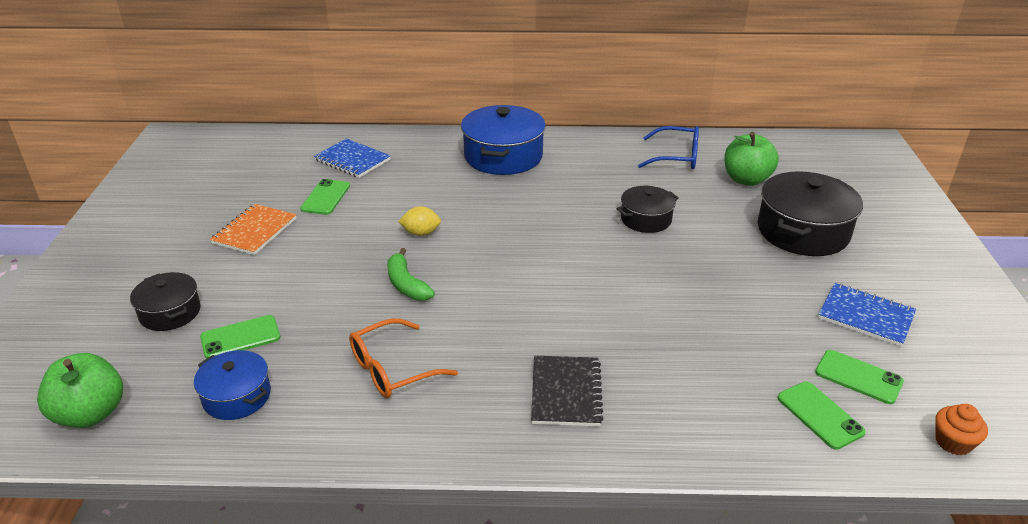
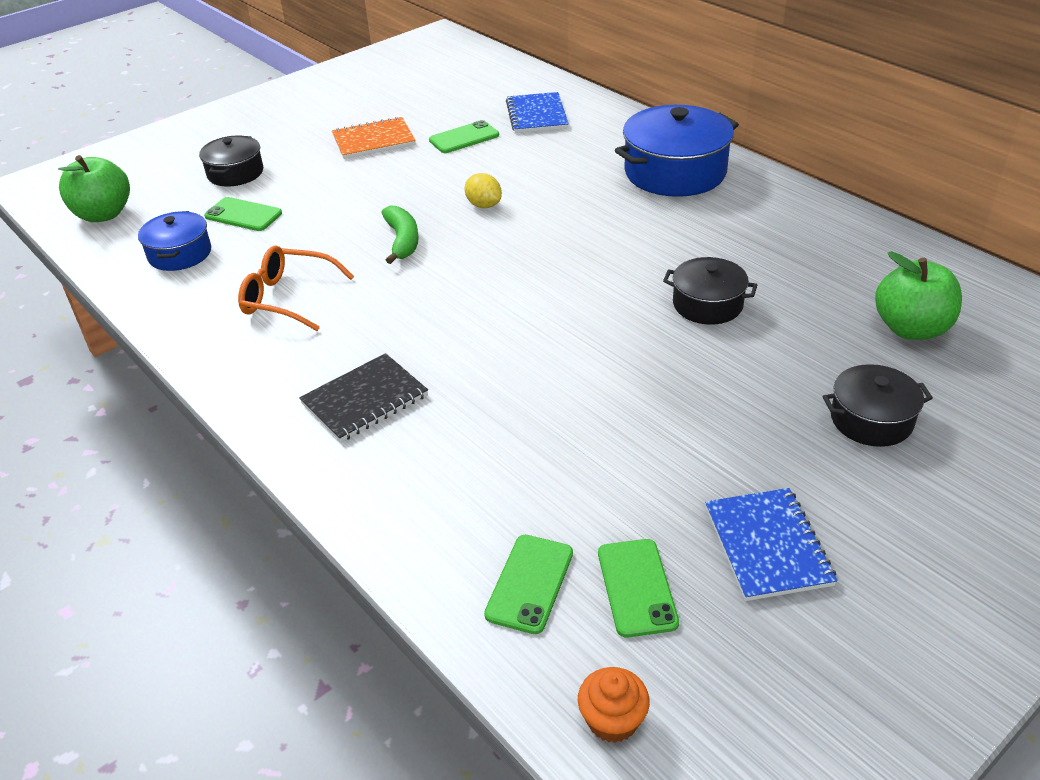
camera: 50 degrees right, 5 degrees up
green banana [387,248,435,301] -> green banana turned 150 degrees clockwise [382,206,419,264]
blue glasses [638,126,699,169] -> none
black pot [758,171,863,256] -> black pot [822,364,933,447], size x0.58

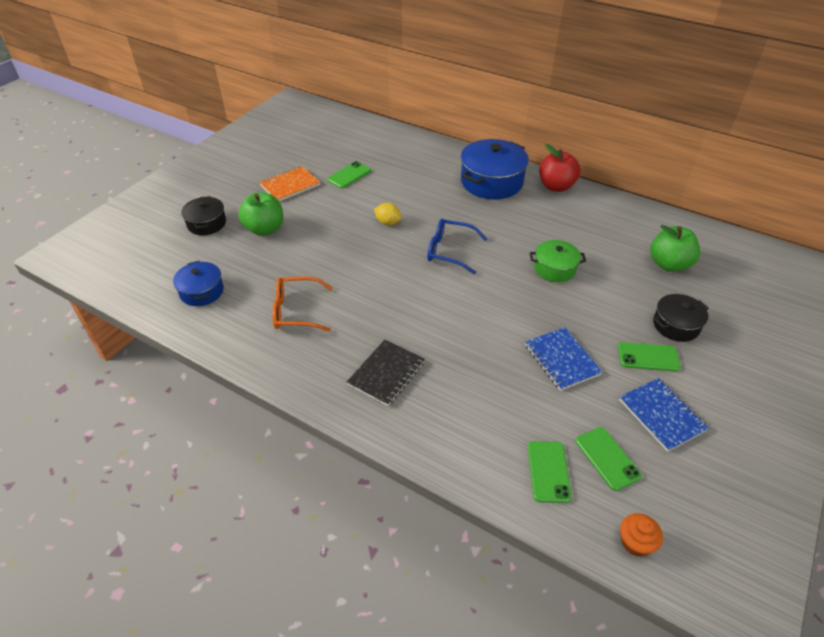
camera: 20 degrees left, 5 degrees up
green apple [58,155,130,222] -> green apple moved to [238,192,283,236]
green phone [204,197,282,231] -> green phone moved to [618,342,681,372]
green banana [382,206,419,264] -> none
blue notebook [506,92,569,133] -> blue notebook moved to [525,327,602,391]
black pot [663,257,757,325] -> green pot [530,240,586,282]
none -> blue glasses [427,218,487,274]
none -> red apple [539,144,581,192]

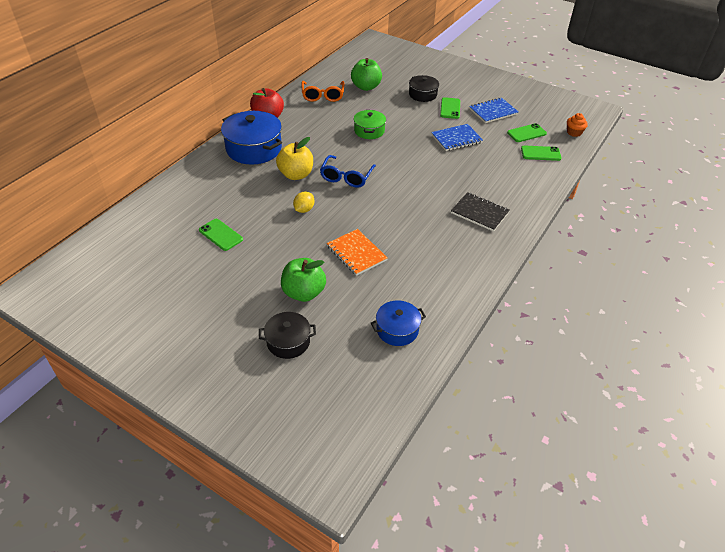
camera: 90 degrees left, 0 degrees up
orange notebook [259,166,320,201] -> orange notebook moved to [327,229,388,276]
orange glasses [272,277,333,332] -> orange glasses moved to [301,81,345,102]
none -> yellow apple [276,137,313,180]

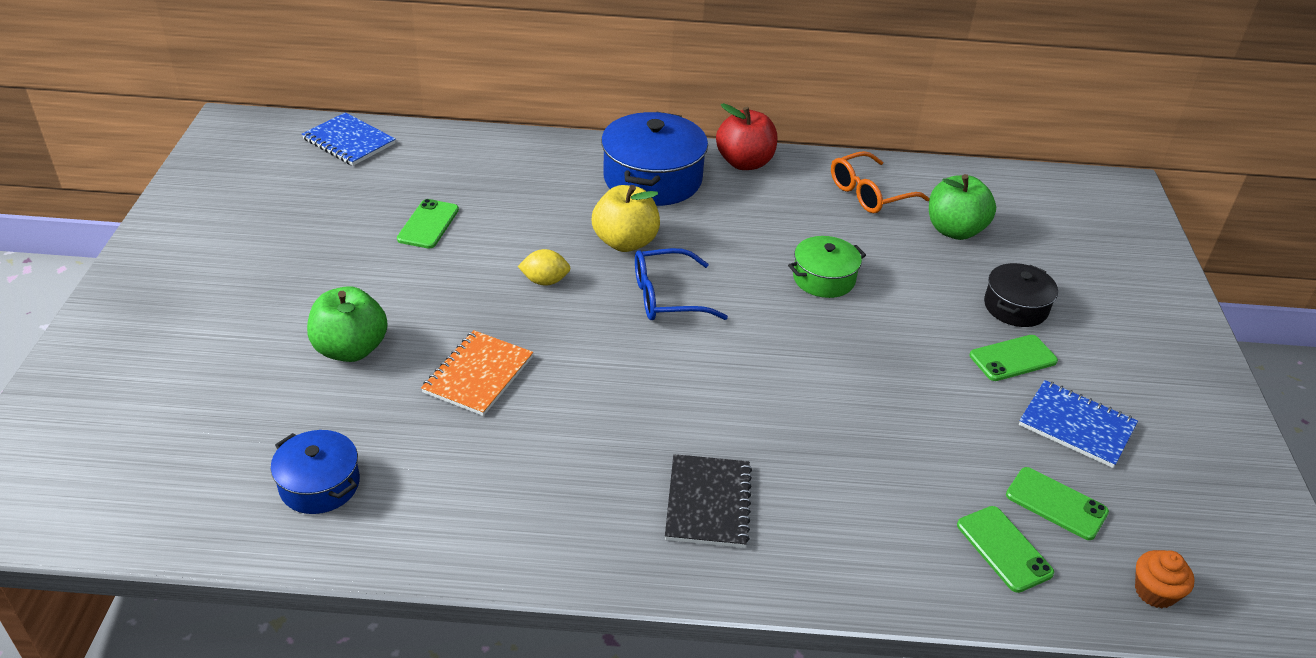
camera: 60 degrees right, 5 degrees down
black pot [259,312,316,359] -> none
blue notebook [431,124,483,151] -> blue notebook moved to [302,112,396,166]

